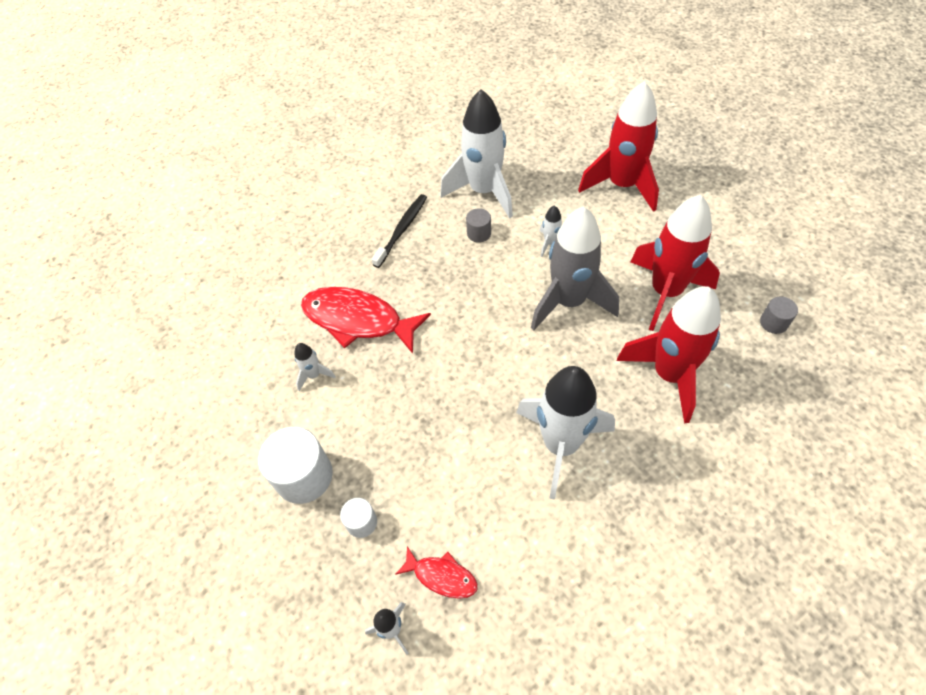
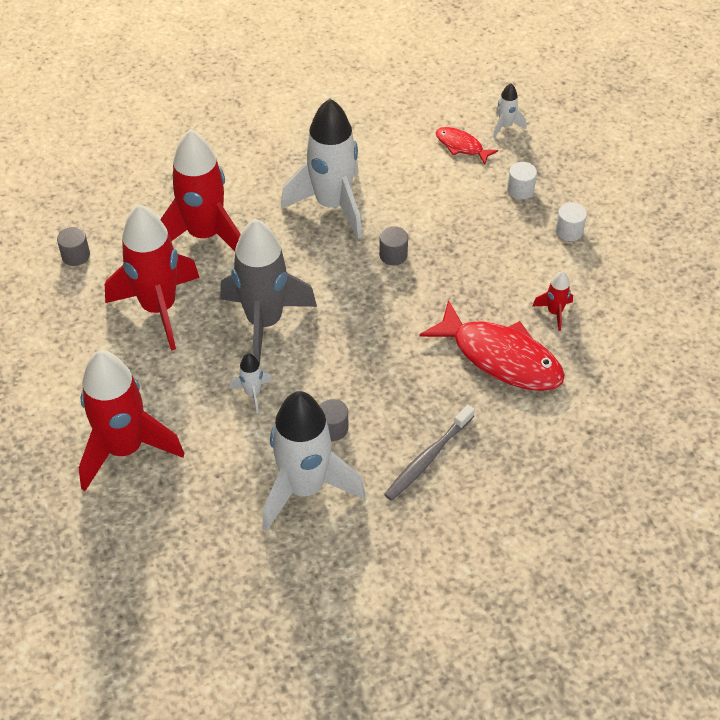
camera: 170 degrees left, 5 degrees down
white cylinder [258,427,333,504] -> white cylinder [556,203,587,241], size x0.52
white rocket [294,343,336,391] -> red rocket [533,271,573,331]
black toothbrush [371,194,427,268] -> grey toothbrush [384,405,475,501]
none -> grey cylinder [379,226,408,265]

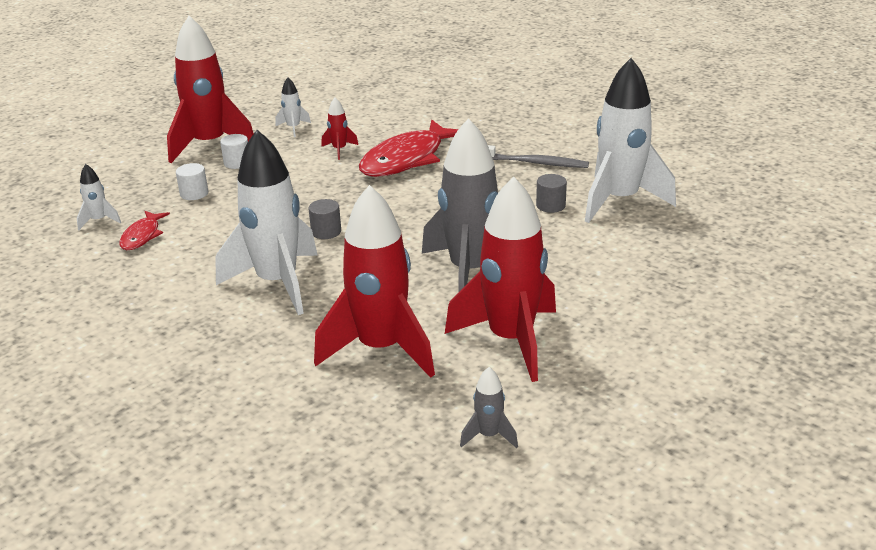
camera: 115 degrees left, 20 degrees down
grey cylinder [57,227,90,266] -> grey rocket [460,367,518,448]
red rocket [79,350,184,491] -> red rocket moved to [167,16,254,163]
white rocket [230,353,272,413] -> white rocket moved to [275,78,311,137]
red fish [419,300,565,391] -> red fish turned 150 degrees counterclockwise [359,120,459,177]

